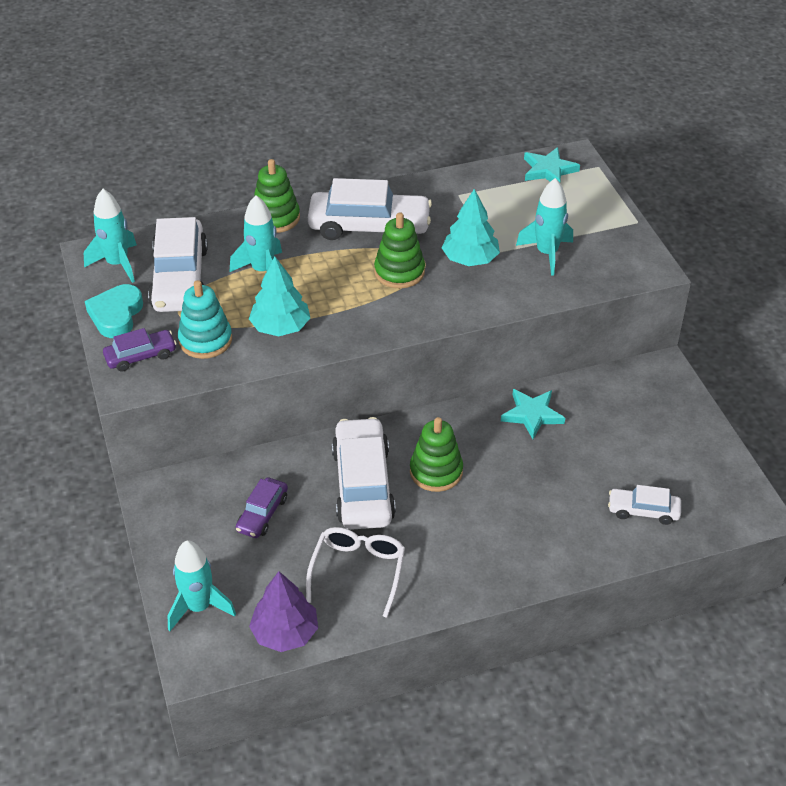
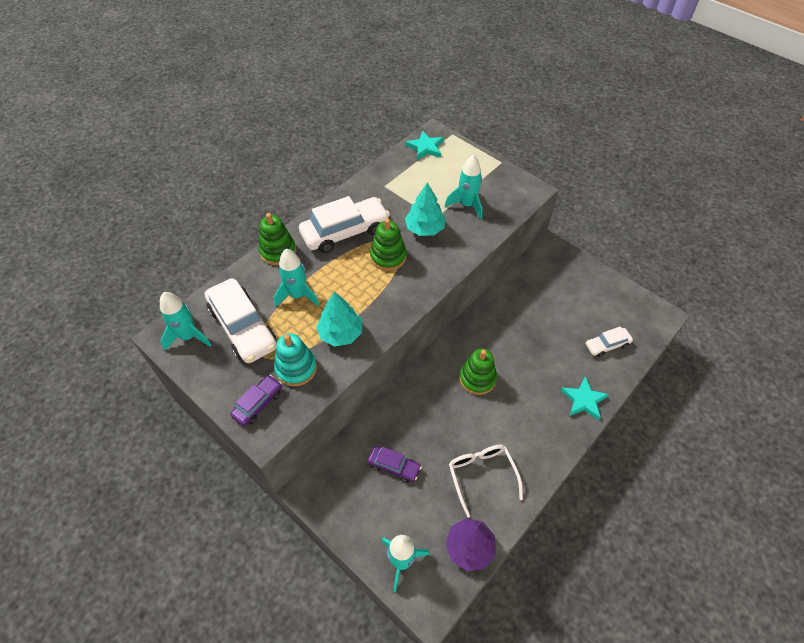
camera: 30 degrees left, 10 degrees up
turquoise heart [85,284,143,338] -> none
purple car [236,477,288,538] -> purple car turned 60 degrees counterclockwise [367,446,422,483]
white car [332,417,396,530] -> none
turquoise star [501,389,565,439] -> turquoise star moved to [561,376,609,420]

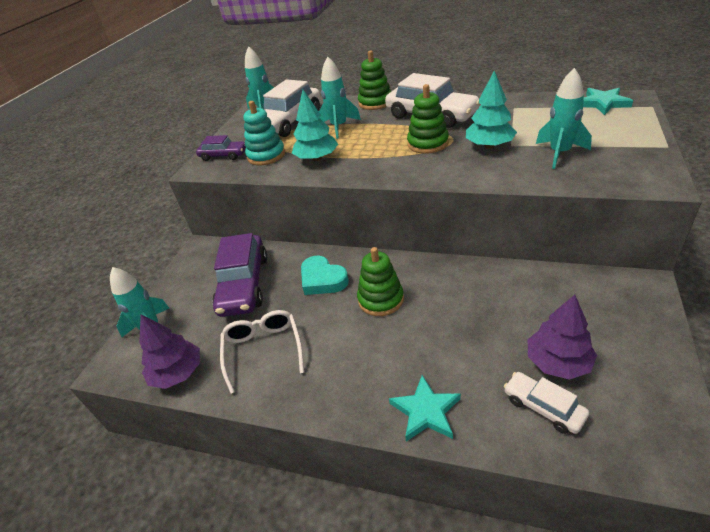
camera: 70 degrees right, 15 degrees down
purple car [367,446,422,483] -> purple car [213,233,267,317], size x1.89
white glasses [449,444,523,518] -> white glasses turned 60 degrees counterclockwise [220,310,304,394]
none -> turquoise heart [301,256,349,295]
none -> purple tree [528,294,597,380]

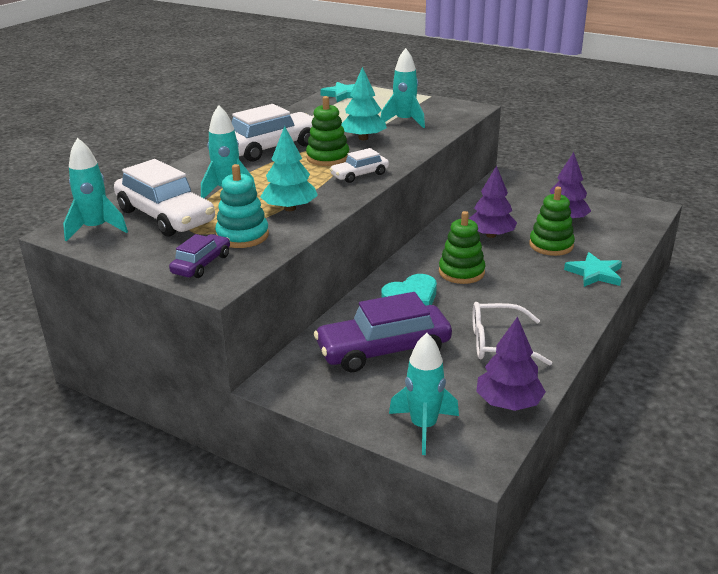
camera: 80 degrees left, 10 degrees down
purple car [213,233,267,317] -> purple car turned 150 degrees clockwise [314,292,452,372]
green stacking toy [358,51,392,110] -> green stacking toy moved to [529,187,575,256]
white car [504,372,589,434] -> white car moved to [330,148,389,183]
none -> purple tree [469,165,517,238]

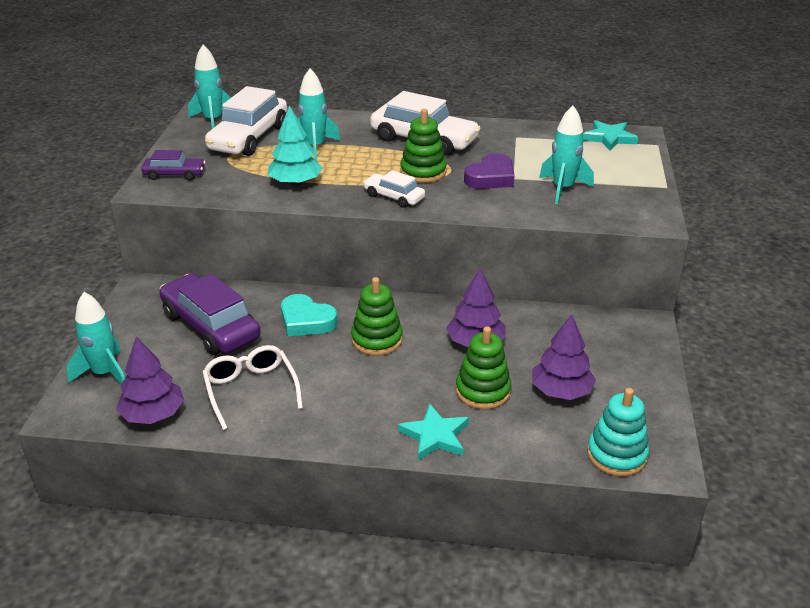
camera: 65 degrees right, 5 degrees up
turquoise stacking toy [215,164,269,248] -> turquoise stacking toy moved to [587,388,649,477]
turquoise tree [341,67,387,140] -> purple heart [464,153,515,189]

